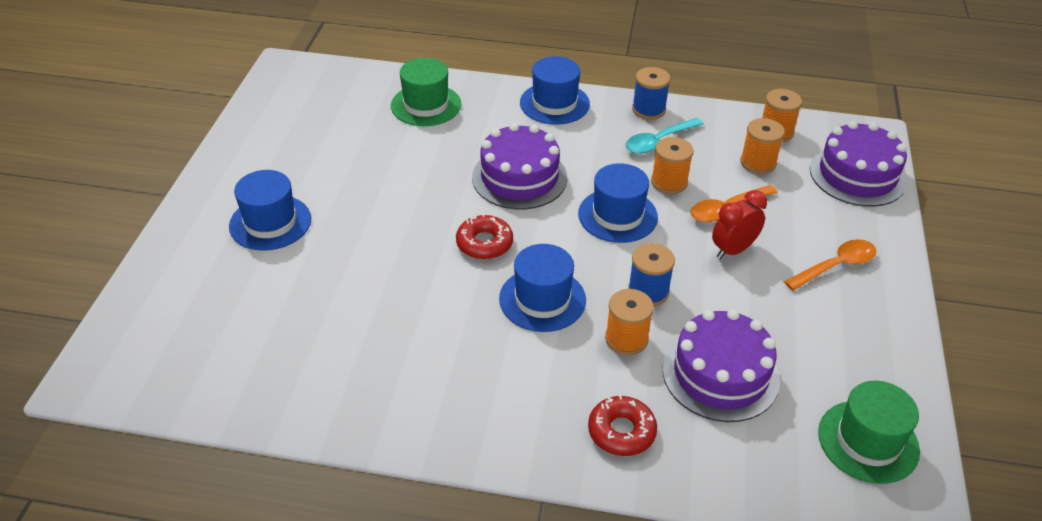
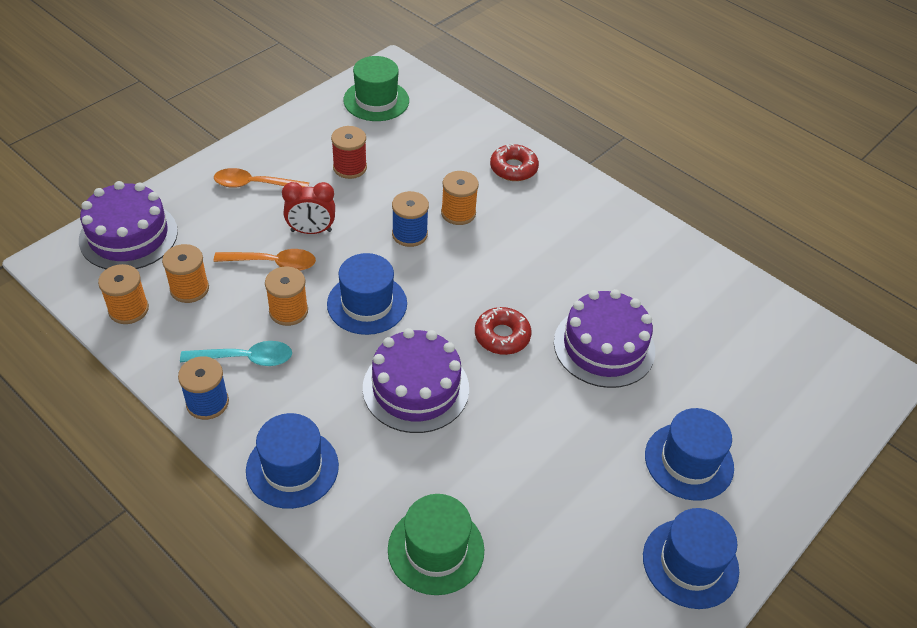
camera: 150 degrees left, 5 degrees up
blue hat [499,244,586,332] -> blue hat moved to [643,508,739,609]
purple cake [663,309,780,422] -> purple cake moved to [554,289,655,388]
none -> red spool [331,126,367,179]

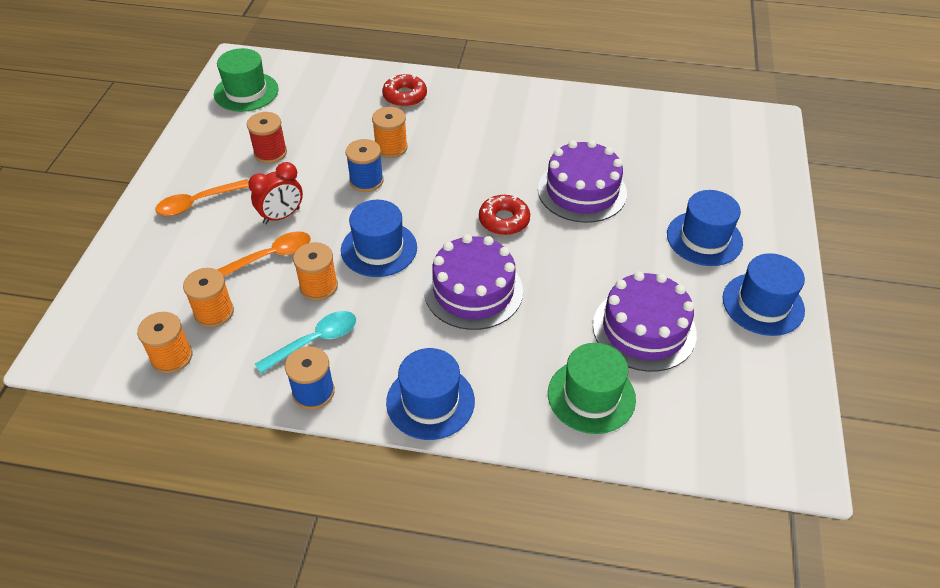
camera: 30 degrees left, 0 degrees up
purple cake [79,181,178,269] -> purple cake moved to [593,271,697,372]

